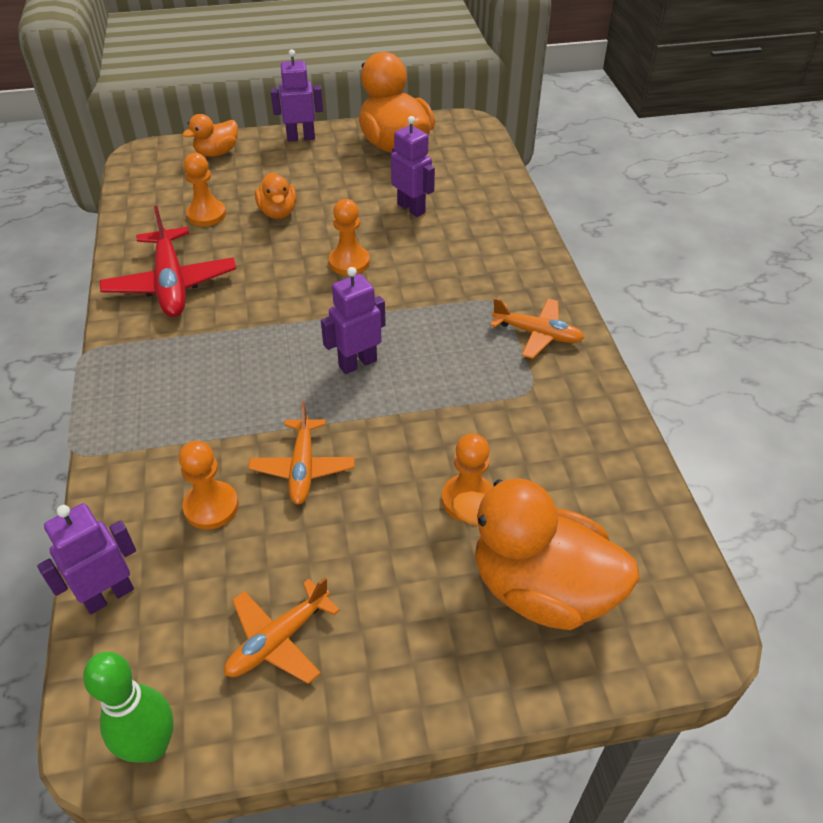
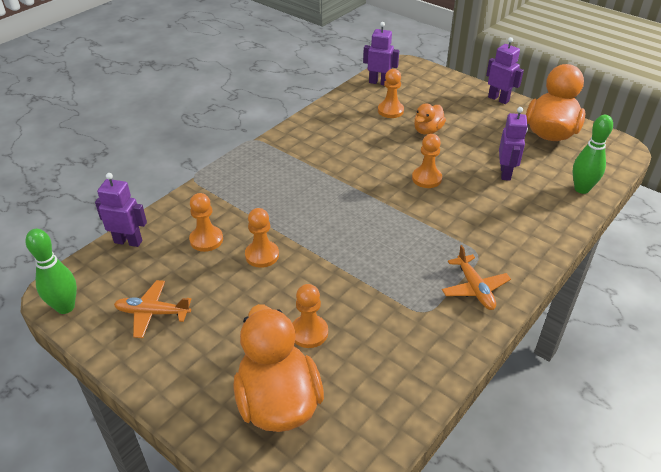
camera: 50 degrees right, 5 degrees down
red plane [100,206,236,317] -> none
orange duck [183,114,238,157] -> none
orange plane [248,403,355,505] -> orange pawn [245,208,279,268]
purple robot [321,267,386,374] -> purple robot moved to [363,22,399,85]
none -> green bowling pin [573,115,613,194]

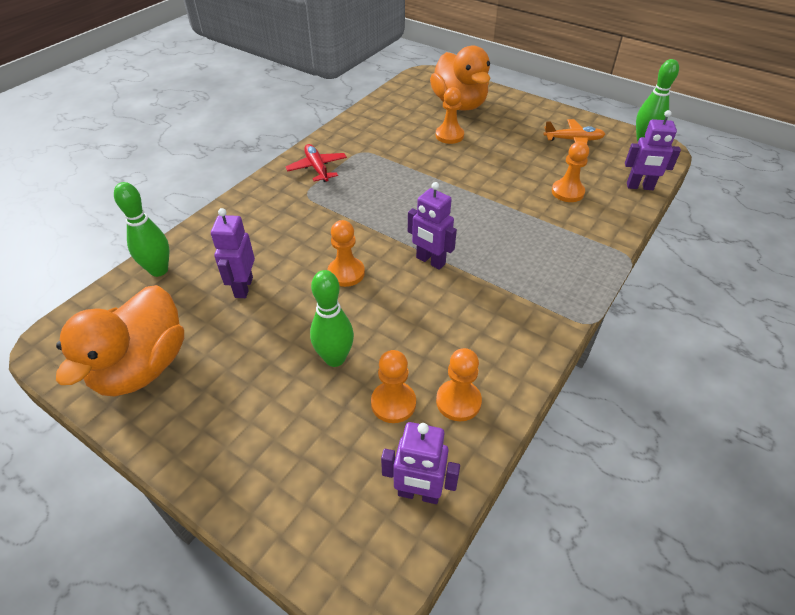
camera: 175 degrees right, 5 degrees up
orange pawn [245,208,279,268] -> orange pawn moved to [436,348,482,421]
orange duck [414,104,446,135] -> green bowling pin [310,270,354,367]
orange plane [442,245,511,310] -> red plane [285,144,347,182]
purple robot [486,37,524,104] -> purple robot moved to [408,182,457,270]

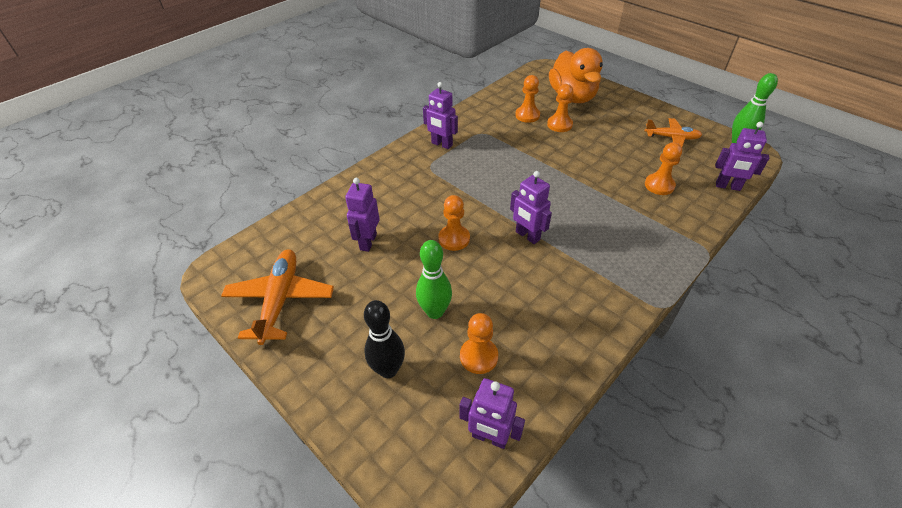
camera: 10 degrees right, 0 degrees up
orange duck [56,285,184,397] -> orange plane [221,249,334,345]
green bowling pin [114,182,169,277] -> none
red plane [285,144,347,182] -> purple robot [423,82,458,149]
orange pawn [436,348,482,421] -> orange pawn moved to [515,75,540,123]
none -> black bowling pin [364,300,405,378]

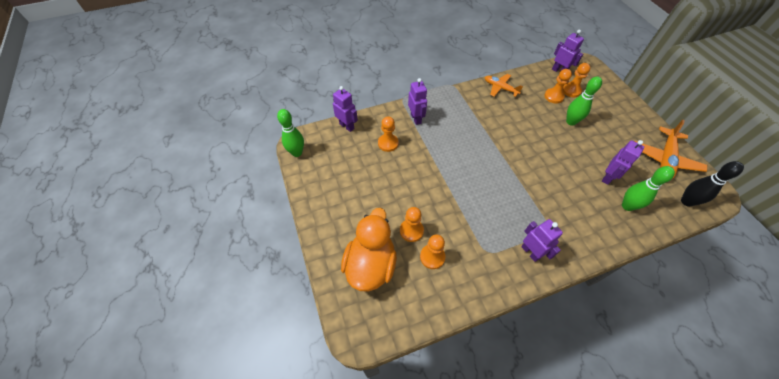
camera: 155 degrees left, 10 degrees up
black bowling pin [364,300,405,378] -> black bowling pin moved to [681,161,744,207]
orange pawn [438,195,470,251] -> orange pawn moved to [563,63,590,97]
purple robot [510,171,552,244] -> purple robot moved to [408,78,427,125]
orange plane [645,118,702,147] -> orange plane moved to [485,74,523,97]
none -> green bowling pin [622,166,675,211]

